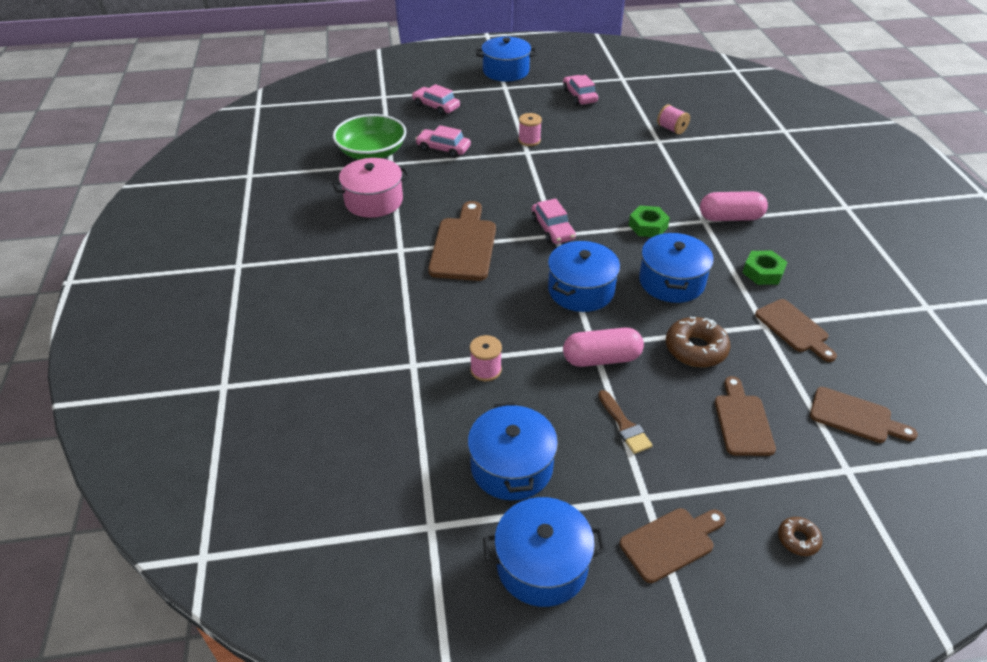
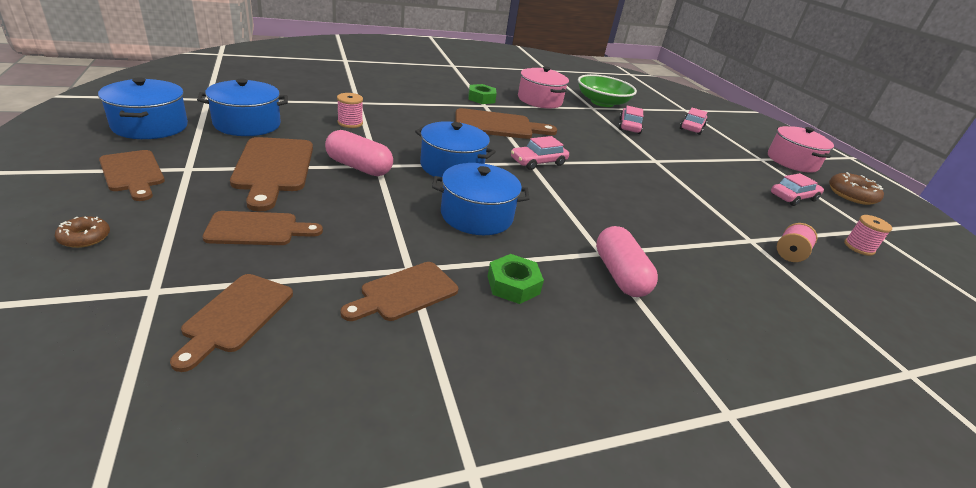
camera: 75 degrees right, 10 degrees down
blue pot [476,37,537,82] -> pink pot [768,126,834,172]
pink spool [518,113,542,146] -> pink spool moved to [844,215,892,256]
pink capsule [563,328,644,367] -> pink capsule turned 45 degrees counterclockwise [325,130,393,176]
brown brush [598,390,653,454] -> brown cutting board [230,137,313,211]
green nut [629,206,670,237] -> green nut moved to [468,84,497,104]
brown donut [666,317,730,367] -> brown donut moved to [829,172,884,205]

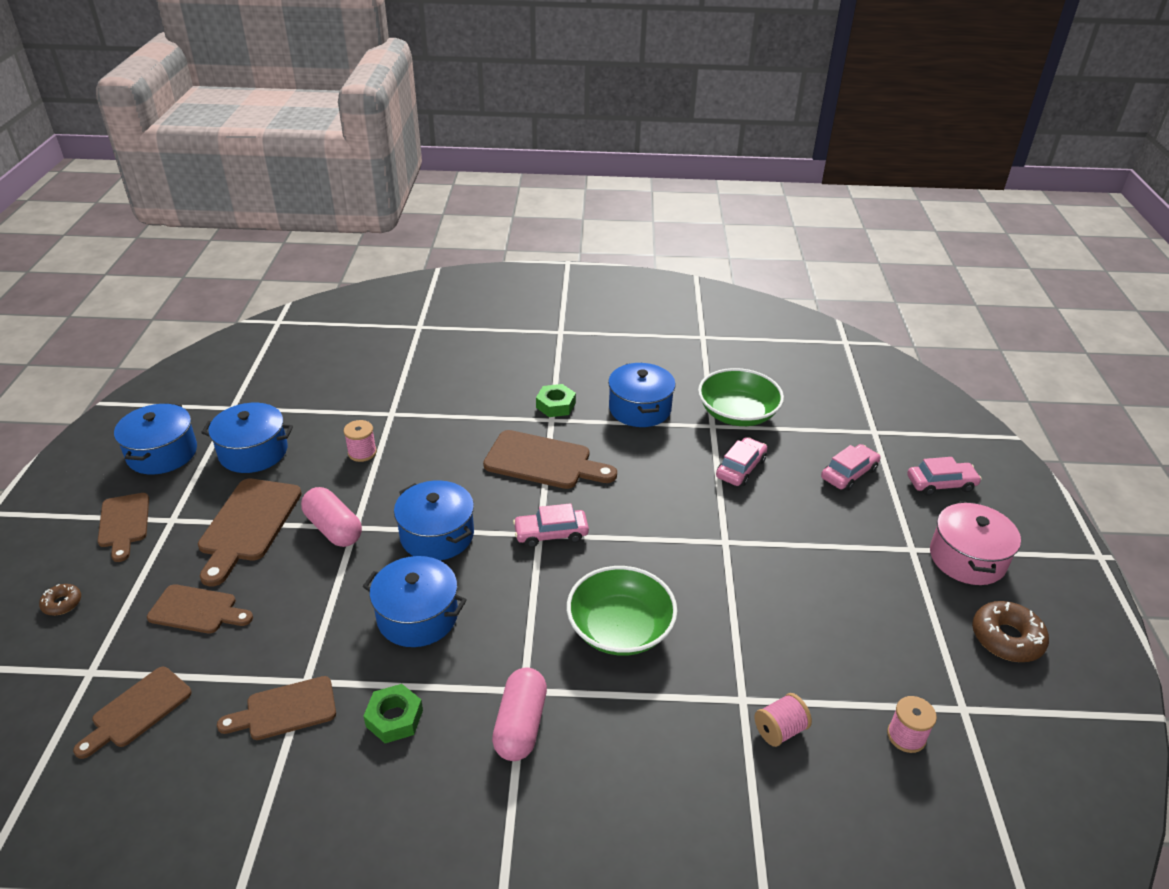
camera: 25 degrees right, 5 degrees up
pink pot [518,66,569,108] -> blue pot [608,363,676,427]
pink car [771,173,824,206] -> pink car moved to [907,457,982,496]
none -> green bowl [567,566,677,656]

